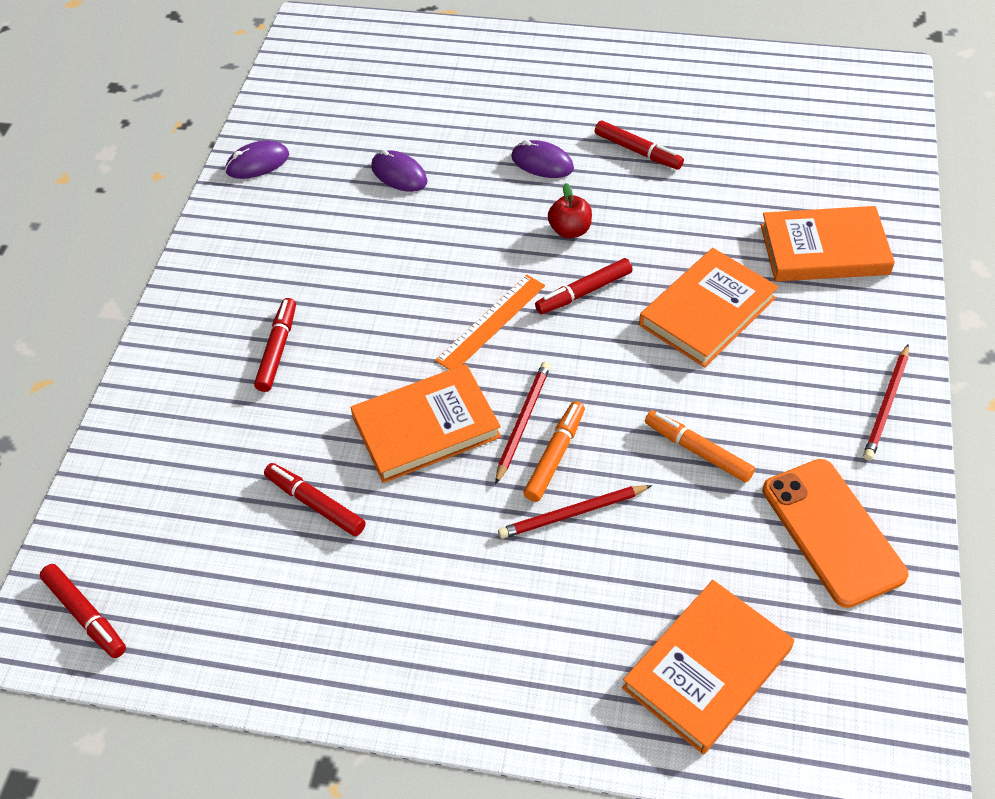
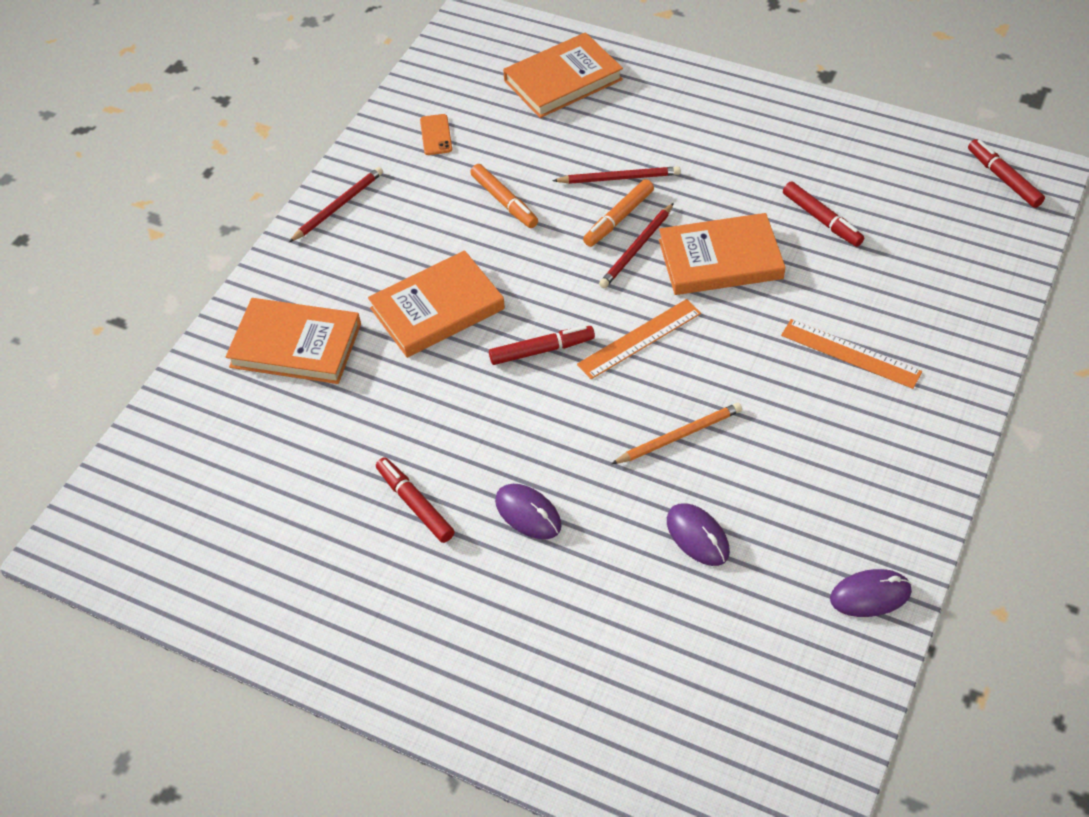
camera: 165 degrees left, 0 degrees up
red marker [254,298,296,392] -> orange ruler [781,319,922,389]
red apple [548,183,592,238] -> none
orange phone [762,459,908,608] -> orange phone [420,114,452,155], size x0.47
none -> orange pencil [611,403,742,464]

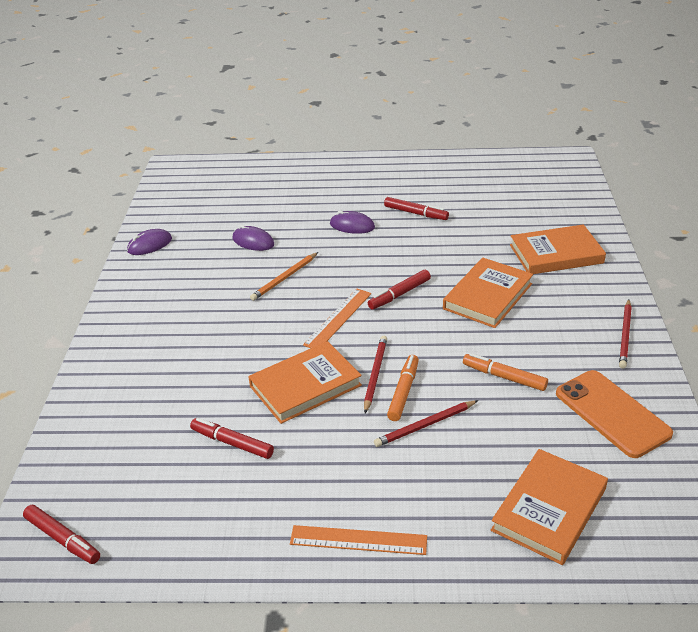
camera: 155 degrees right, 15 degrees down
orange phone [420,114,452,155] -> orange phone [556,370,673,458], size x2.13
orange ruler [781,319,922,389] -> orange ruler moved to [290,525,427,555]

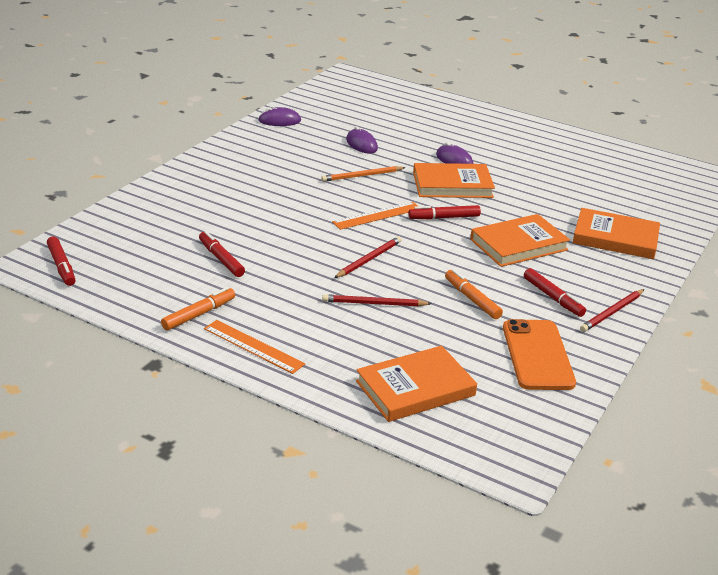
camera: 25 degrees right, 5 degrees down
orange book [248,341,362,424] -> orange book moved to [413,163,495,198]
red marker [384,197,449,220] -> red marker moved to [524,268,586,317]
orange marker [387,355,419,421] -> orange marker moved to [161,287,235,330]

